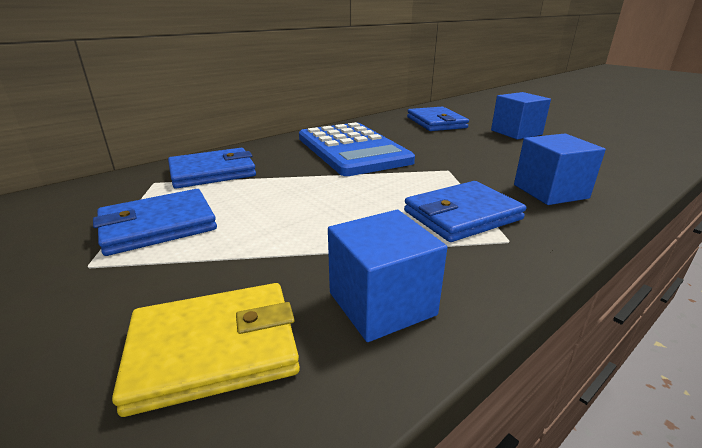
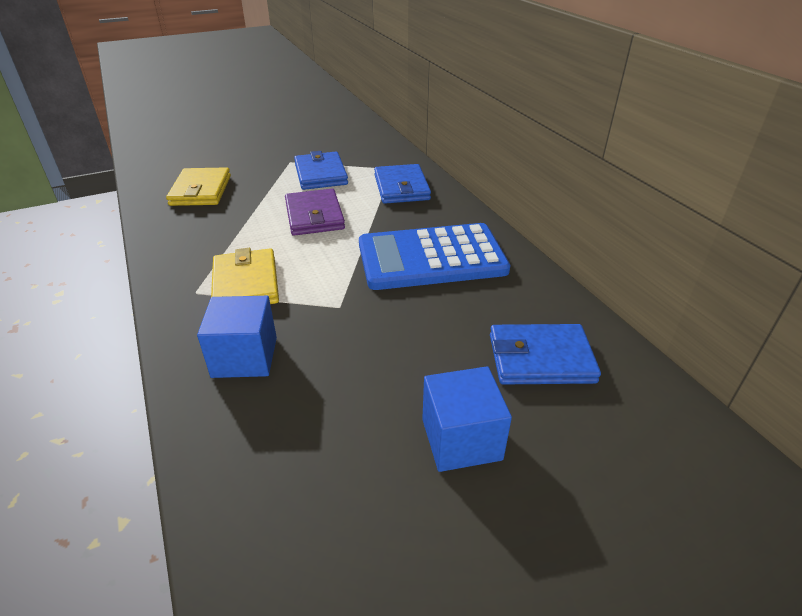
camera: 105 degrees right, 10 degrees up
blue cube [328,210,447,342] -> none
blue wallet [404,181,526,242] -> yellow wallet [211,248,279,304]
none -> purple wallet [285,189,345,236]

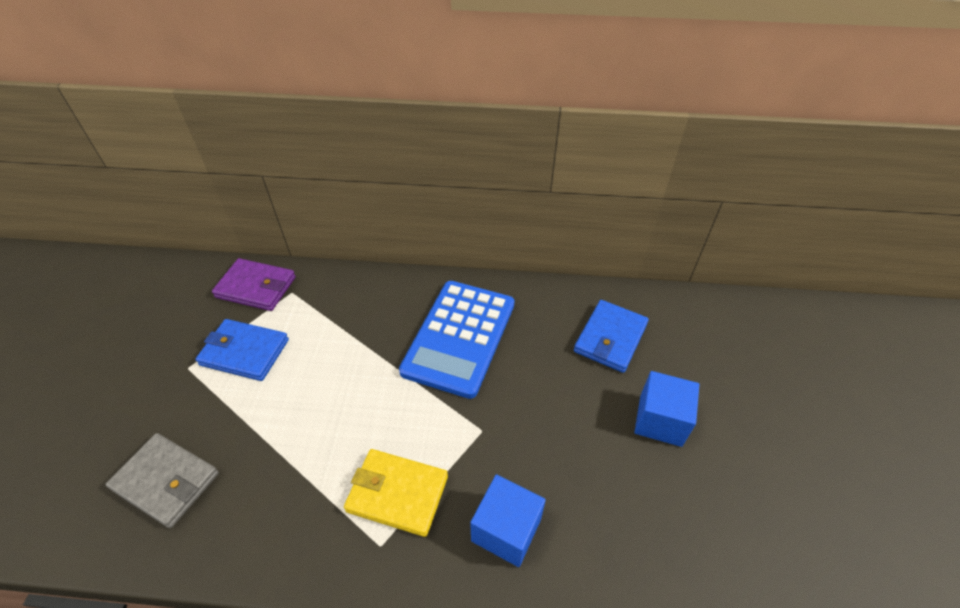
camera: 60 degrees left, 10 degrees up
yellow wallet [166,167,231,206] -> grey wallet [105,433,219,528]
purple wallet [285,189,345,236] -> purple wallet moved to [212,258,296,311]
blue wallet [374,164,431,204] -> none

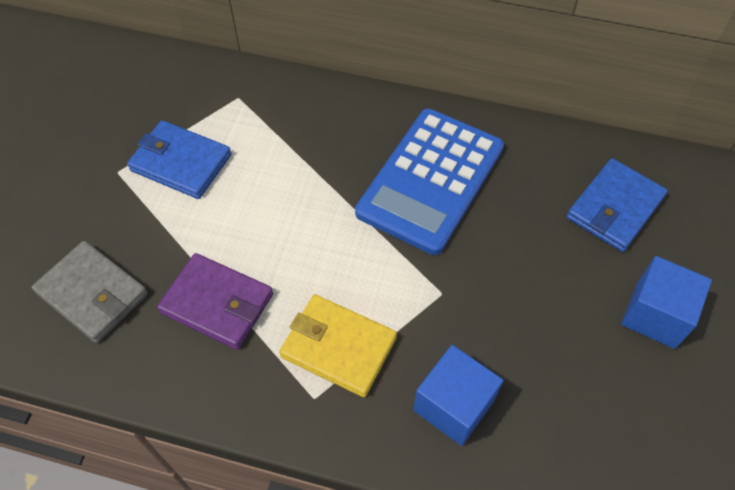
camera: 10 degrees right, 10 degrees up
purple wallet [212,258,296,311] -> purple wallet moved to [157,253,273,350]

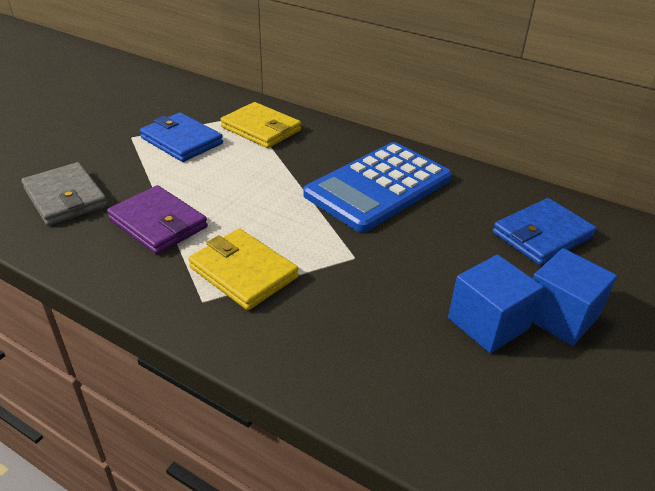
camera: 15 degrees right, 20 degrees down
blue cube [413,345,504,446] -> blue cube moved to [448,255,544,353]
none -> yellow wallet [220,102,301,148]

